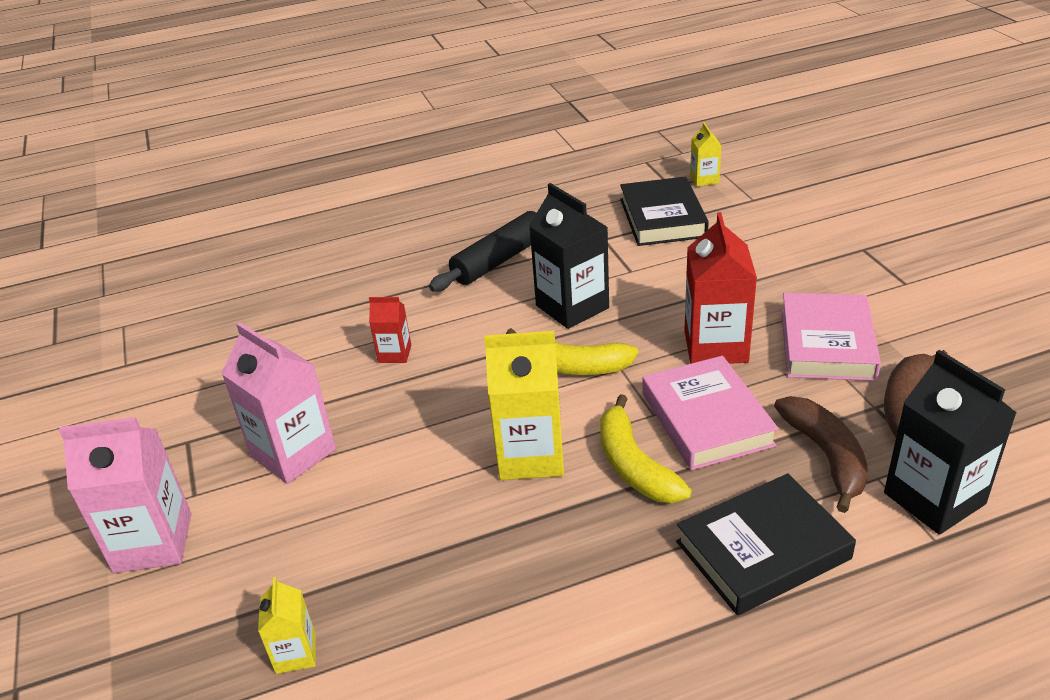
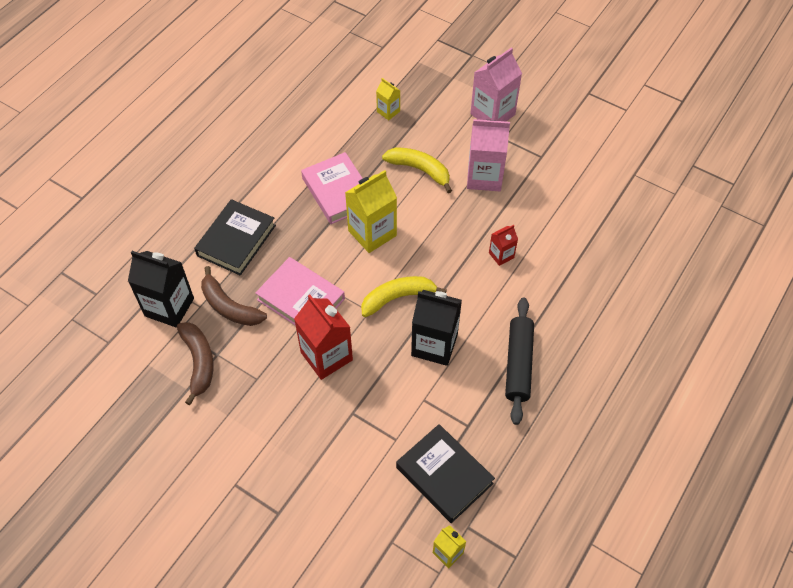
camera: 140 degrees right, 20 degrees up
yellow banana [600,394,692,503] -> yellow banana moved to [382,147,452,193]
pink book [781,293,881,381] -> pink book moved to [301,152,363,224]

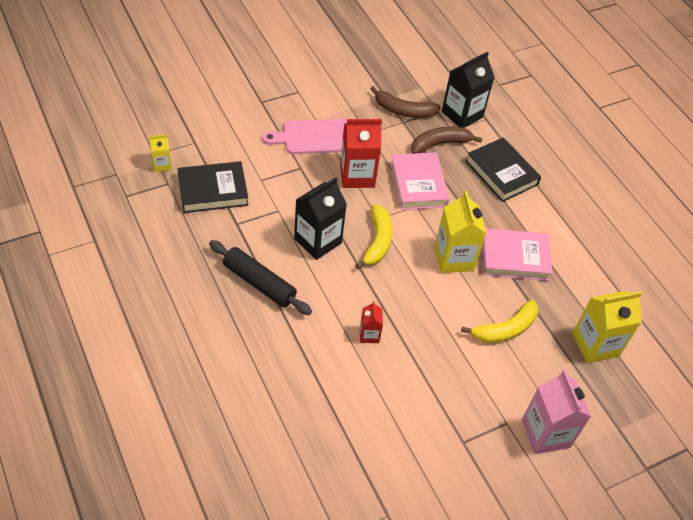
camera: 115 degrees right, 5 degrees down
pink book [255,257,345,326] -> pink book turned 75 degrees counterclockwise [390,152,450,210]
yellow carton [376,78,400,120] -> yellow carton [573,291,642,363], size x1.92
pink carton [467,119,510,191] -> none
none -> pink cutting board [262,119,347,154]

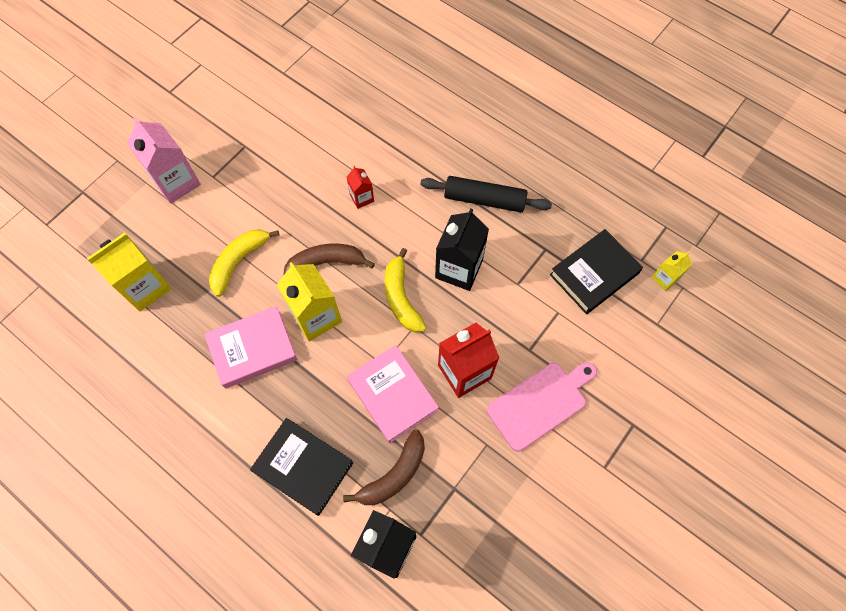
camera: 160 degrees right, 15 degrees up
brown banana [370,86,441,118] -> brown banana moved to [283,243,375,276]

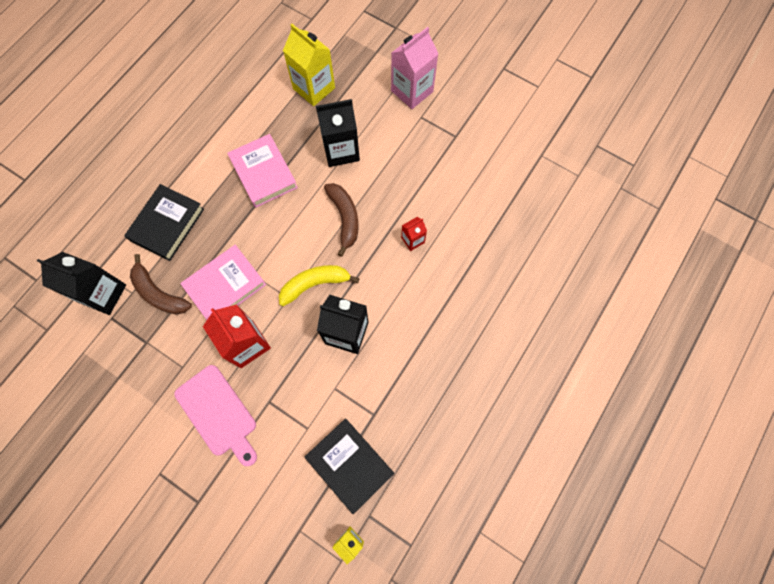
camera: 85 degrees right, 5 degrees up
yellow banana [209,229,279,297] -> black carton [316,99,360,167]
yellow carton [277,262,342,341] -> none
black rolling pin [420,176,552,212] -> none

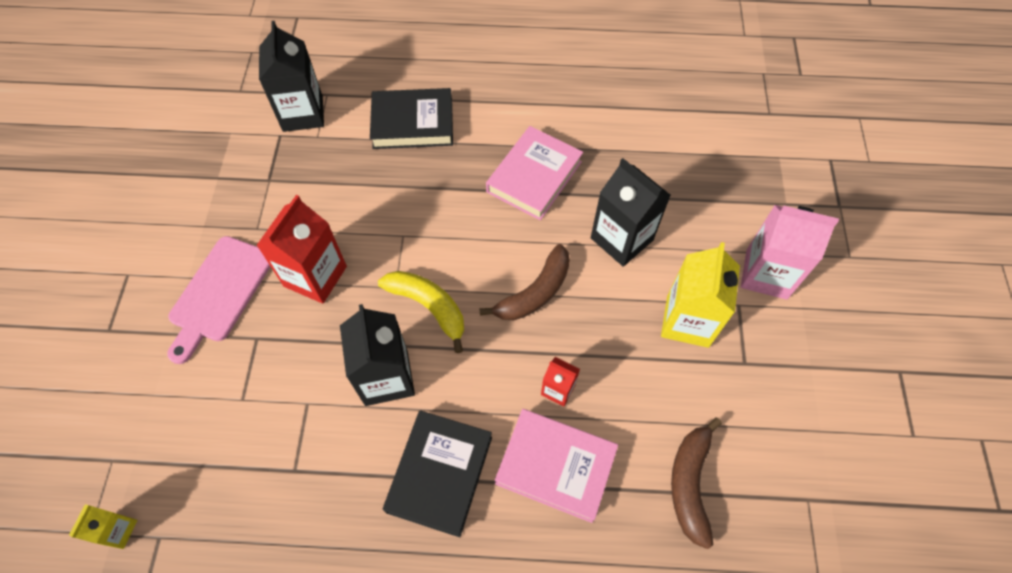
camera: 60 degrees right, 10 degrees down
brown banana [130,254,192,315] -> brown banana moved to [671,417,722,549]
pink book [180,245,266,320] -> pink book moved to [495,409,618,523]
yellow carton [283,24,335,106] -> yellow carton moved to [661,242,740,348]
black book [305,418,394,514] -> black book moved to [383,410,492,537]

